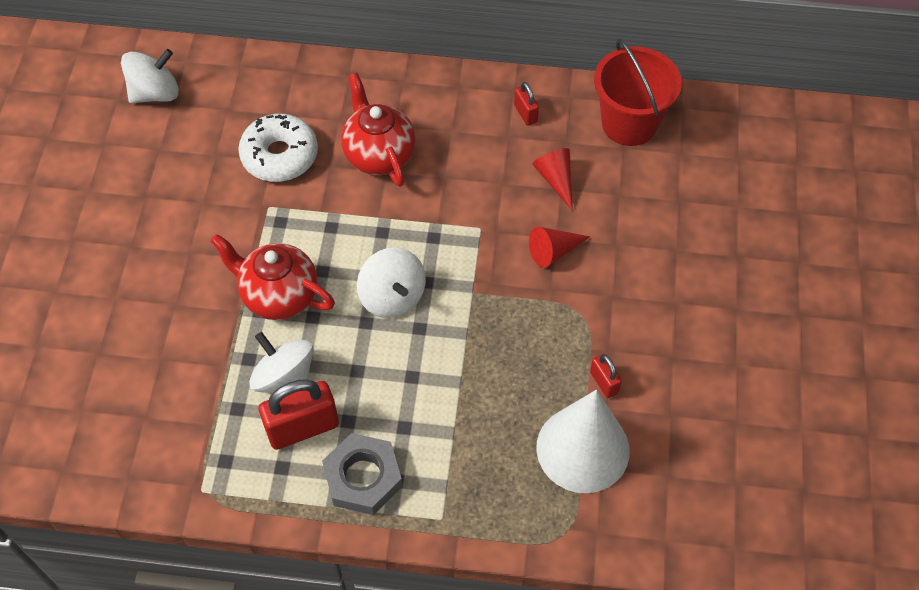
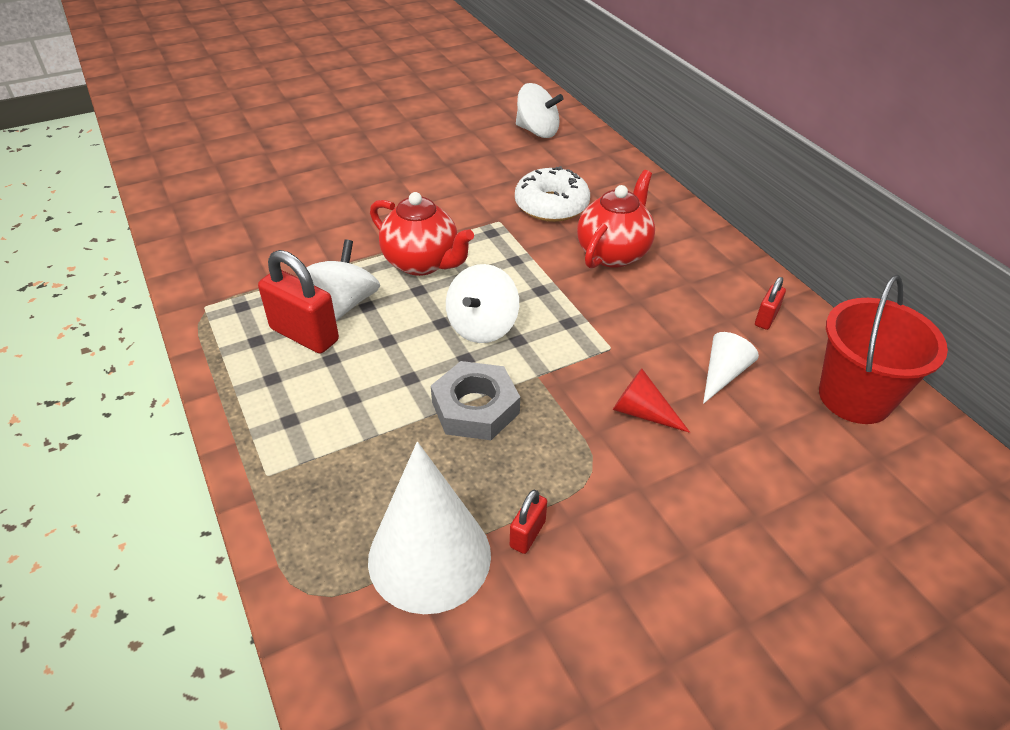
camera: 55 degrees right, 15 degrees down
red teapot [210,234,335,320] -> red teapot turned 135 degrees clockwise [370,192,474,276]
grey nut [322,433,403,515] -> grey nut moved to [431,361,520,440]
red cone [532,148,573,211] -> white cone [703,332,759,404]

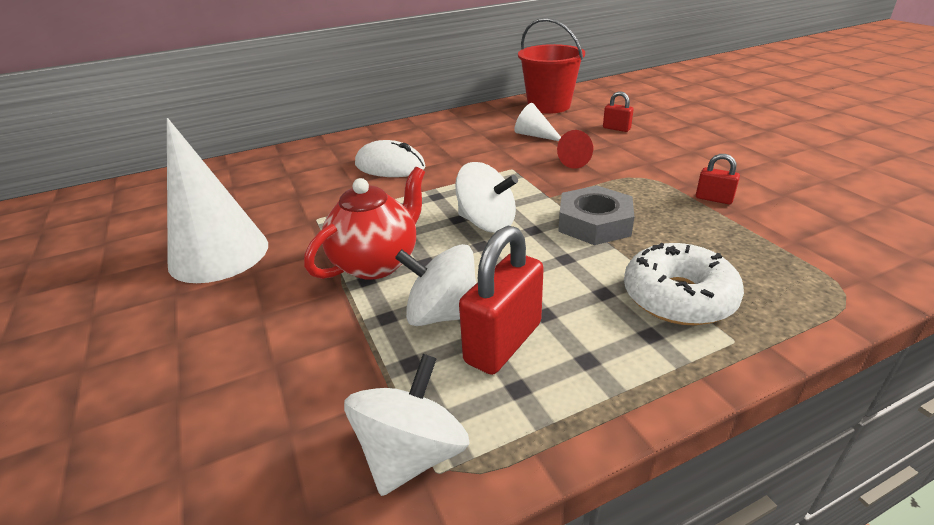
camera: 85 degrees left, 10 degrees down
white cone [368,442,491,614] -> white cone moved to [167,118,268,283]
white donut [515,166,590,222] -> white donut moved to [624,243,744,325]
white spinning top [516,83,564,138] -> white spinning top moved to [344,354,469,496]
red teapot [577,170,655,269] -> white mouse [355,140,425,177]
red padlock [755,277,786,330] -> red padlock moved to [603,91,634,132]

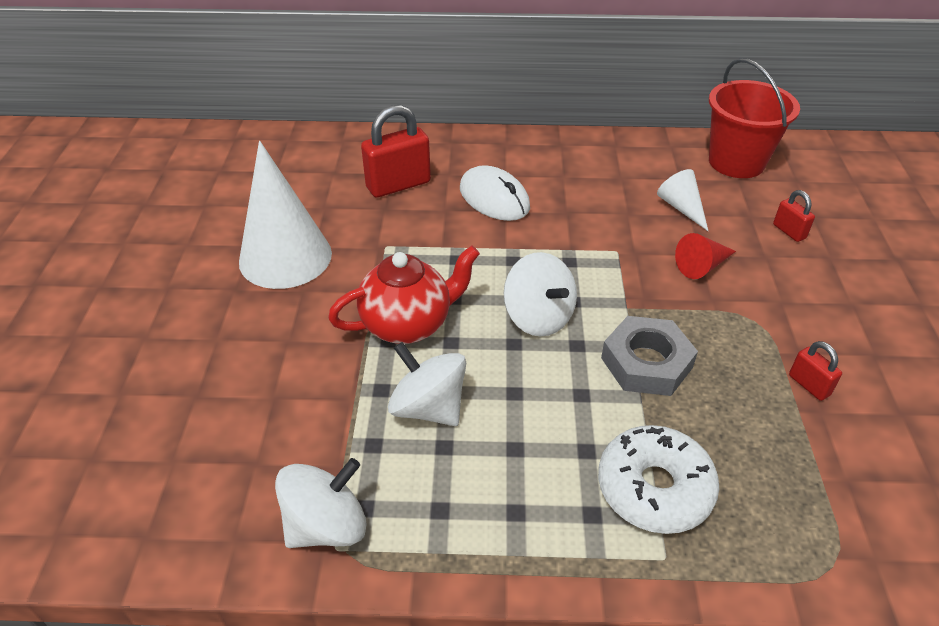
camera: 25 degrees right, 10 degrees up
red padlock [459,226,544,375] -> red padlock moved to [361,105,431,198]

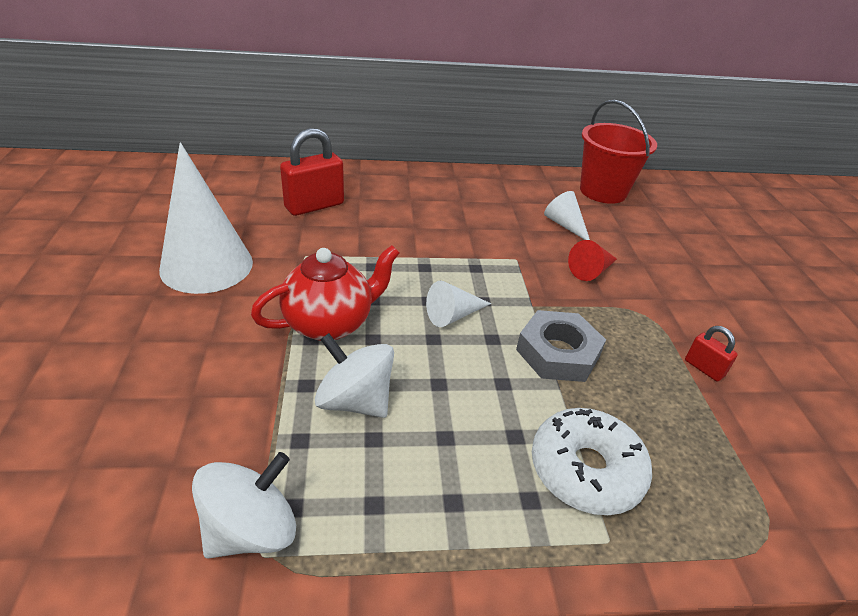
camera: 10 degrees left, 5 degrees down
white mouse [460,165,530,221] -> none
white spinning top [504,252,577,337] -> white cone [426,281,491,327]
red padlock [773,190,815,242] -> none

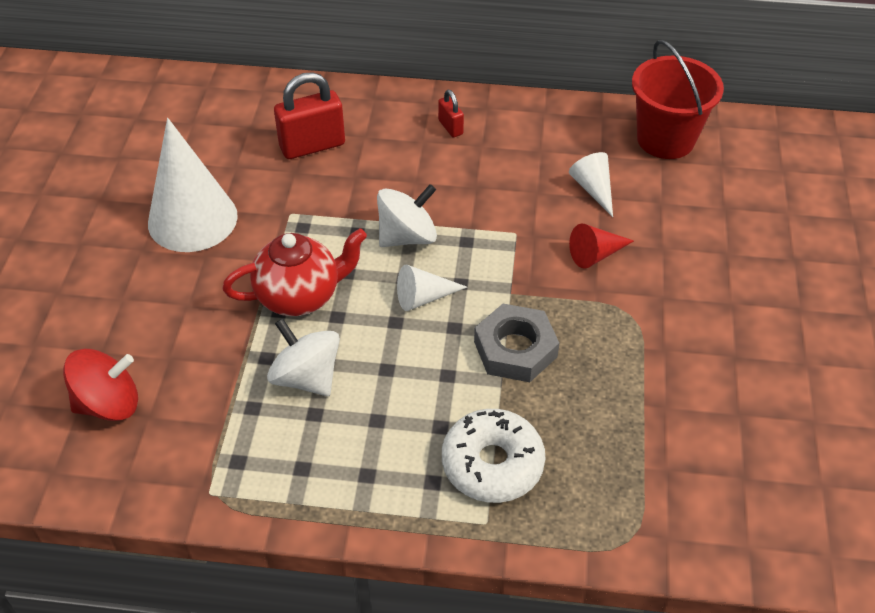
camera: 15 degrees right, 10 degrees up
white spinning top [192,452,296,559] -> white spinning top moved to [377,184,437,247]
red padlock [685,326,738,382] -> red padlock moved to [438,90,464,137]
none -> red spinning top [63,349,138,421]

